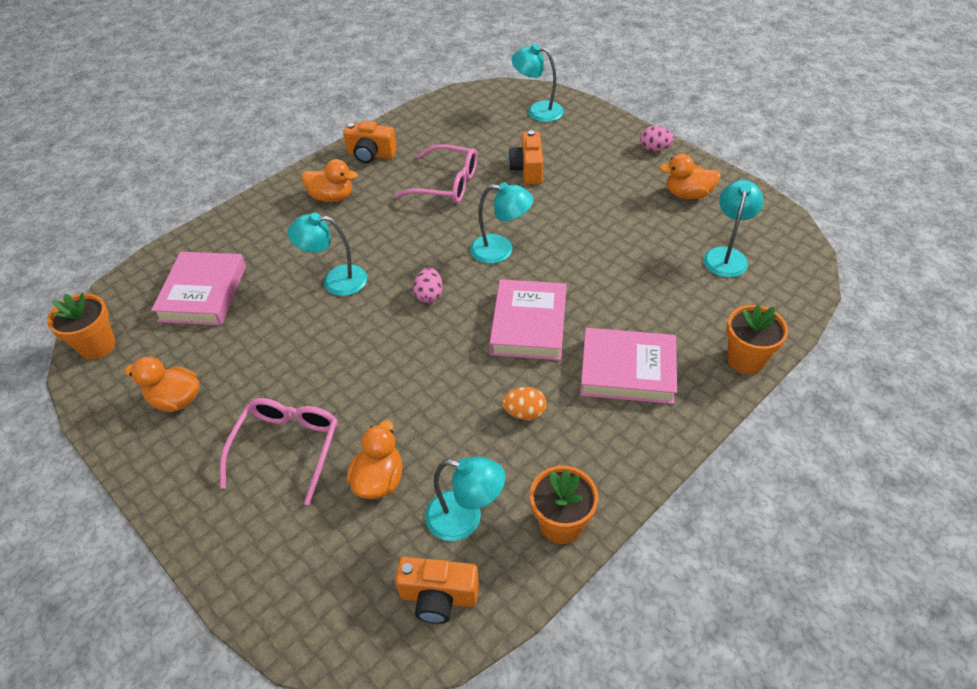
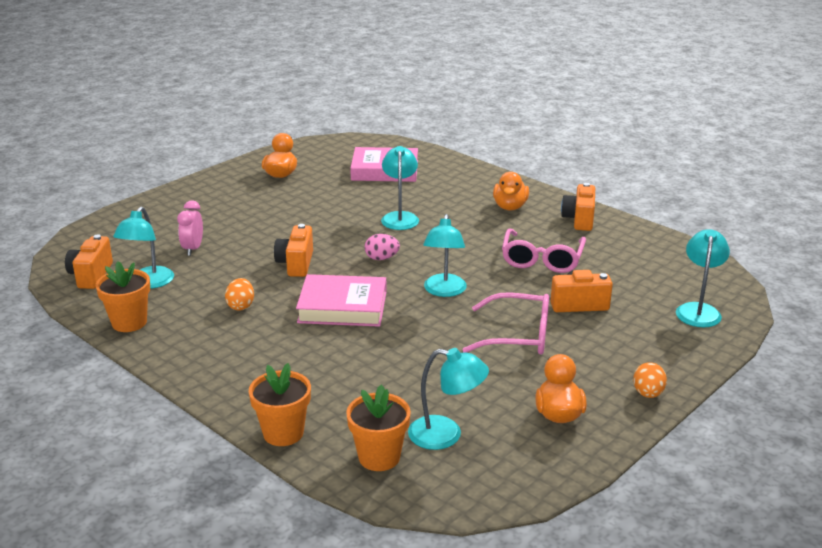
camera: 85 degrees right, 20 degrees down
orange flower pot [47,293,116,360] -> orange flower pot moved to [346,385,411,471]
pink glasses [220,398,338,505] -> pink glasses moved to [462,292,549,355]
orange duck [347,420,403,499] -> pink clock [177,200,203,256]
pink book [580,328,677,404] -> none
pink egg [640,126,674,151] -> orange egg [633,362,667,398]
none -> orange camera [274,224,313,277]

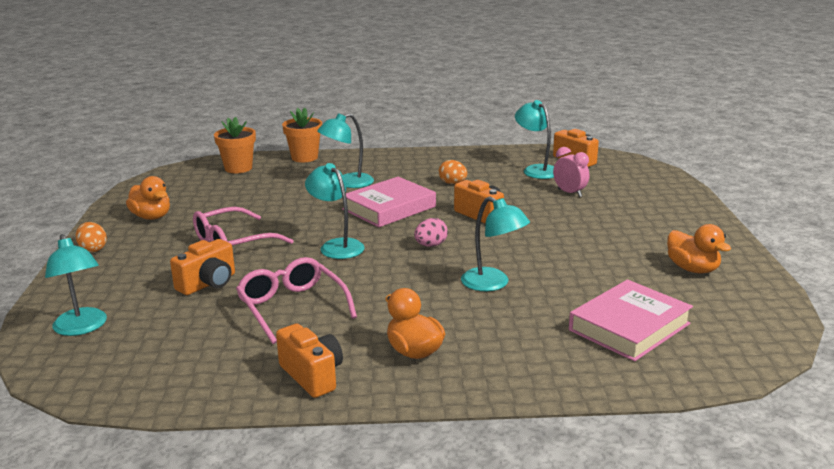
camera: 135 degrees right, 5 degrees down
orange flower pot [96,261,150,332] -> none
turquoise lamp [408,348,489,450] -> turquoise lamp moved to [317,113,374,188]

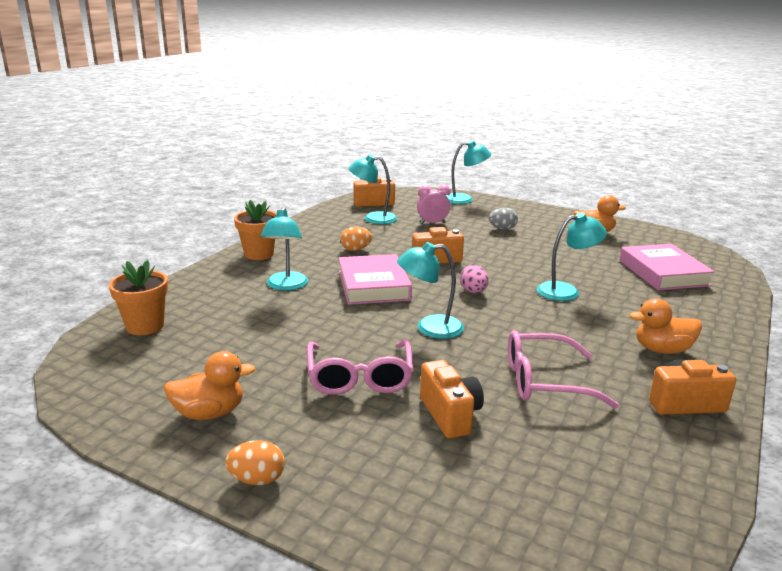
camera: 60 degrees left, 0 degrees up
turquoise lamp [45,234,107,336] -> turquoise lamp moved to [446,141,491,204]
orange flower pot [282,108,322,162] -> orange flower pot moved to [234,200,277,260]
none -> grey egg [489,208,518,230]

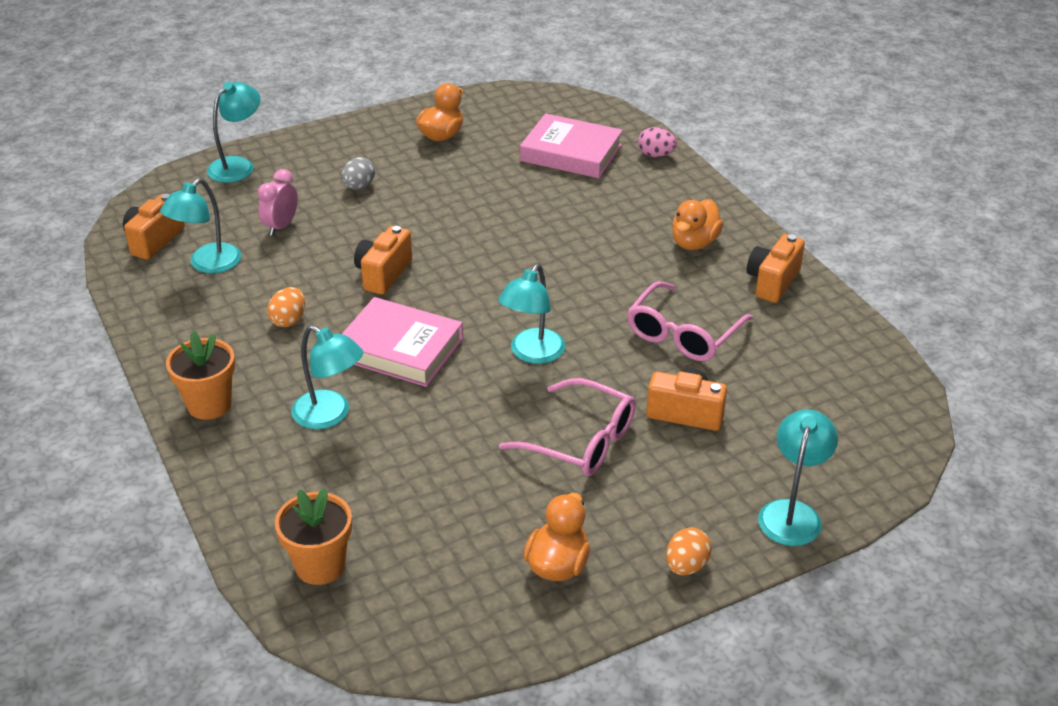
camera: 55 degrees left, 15 degrees up
pink egg [460,265,489,293] -> pink egg moved to [638,127,677,157]
turquoise lamp [537,212,607,301] -> turquoise lamp moved to [758,409,838,546]

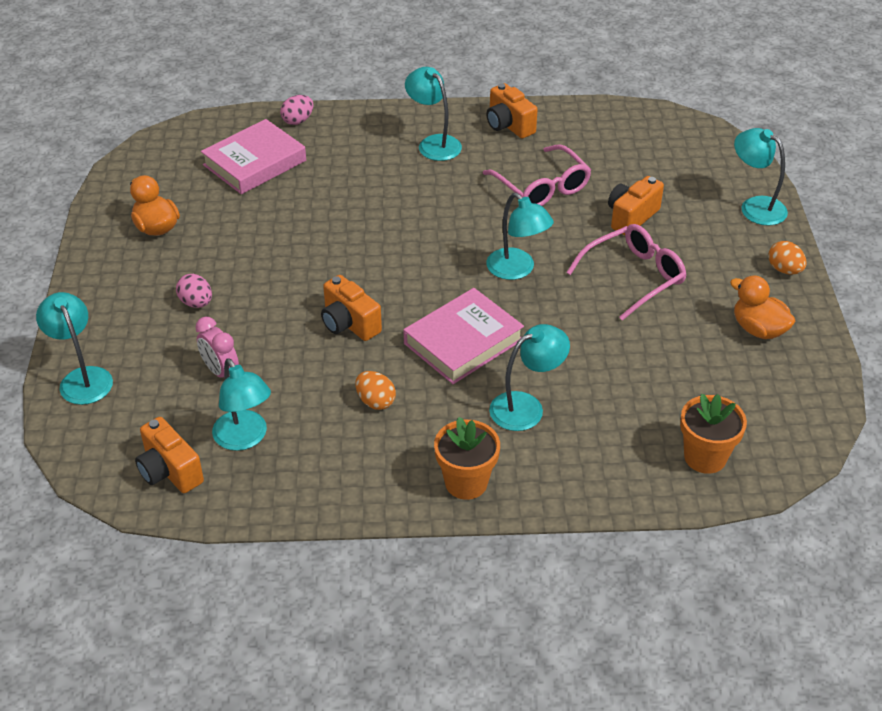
camera: 65 degrees left, 5 degrees up
grey egg [342,157,375,190] -> pink egg [176,274,212,308]
orange duck [672,199,724,250] -> turquoise lamp [405,67,462,161]

